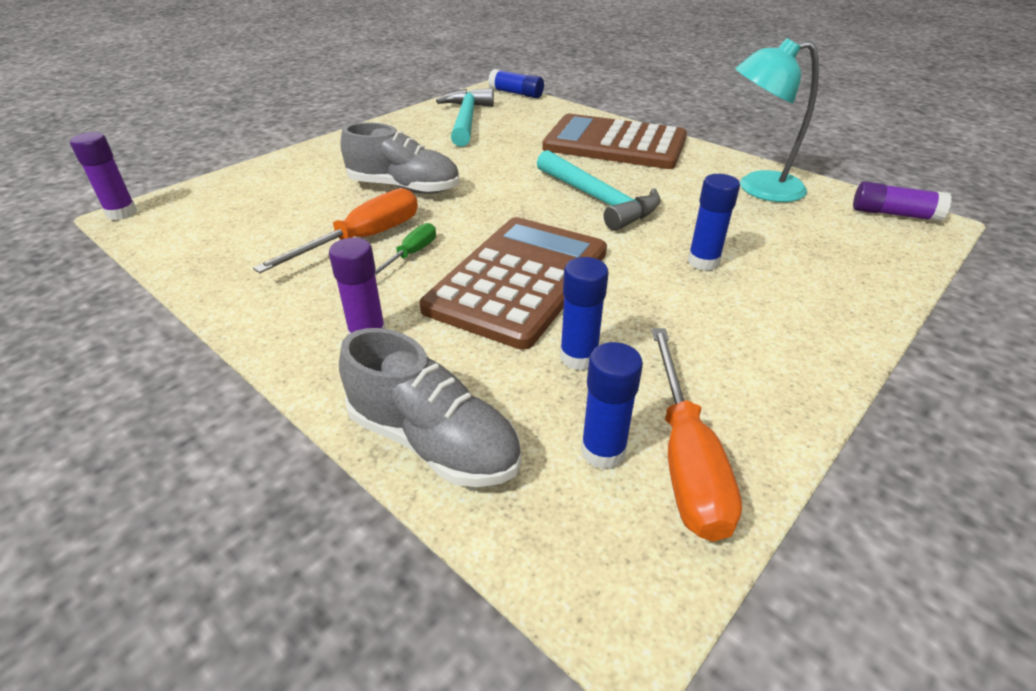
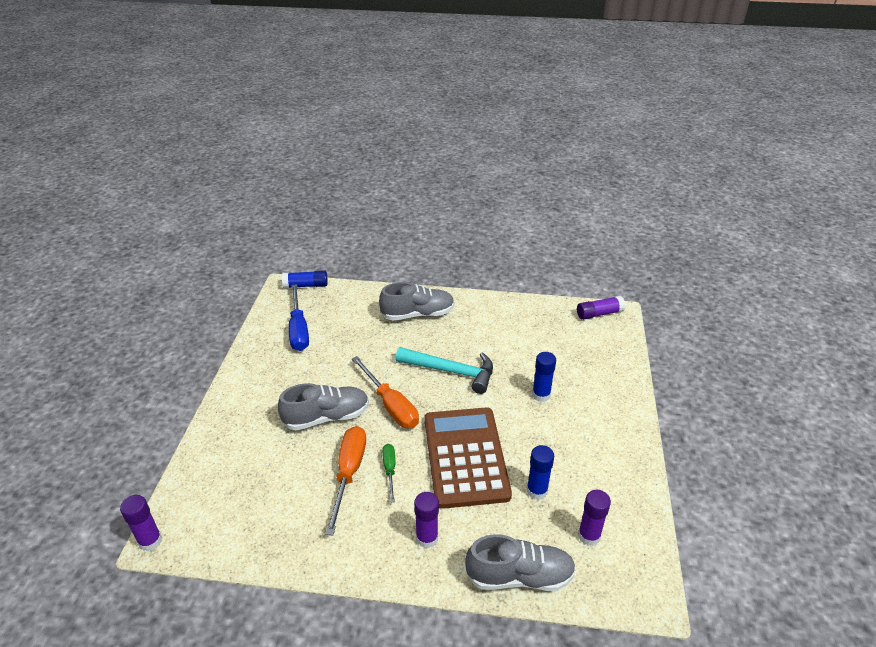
camera: 35 degrees left, 0 degrees up
turquoise hammer [436,88,494,146] -> blue screwdriver [289,284,309,351]
brown calculator [542,114,687,169] -> grey shoe [379,282,455,321]
blue glue stick [581,342,643,470] -> purple glue stick [578,490,611,546]
orange screwdriver [652,328,742,542] -> orange screwdriver moved to [352,356,419,428]
turquoise lamp [735,38,819,202] -> none

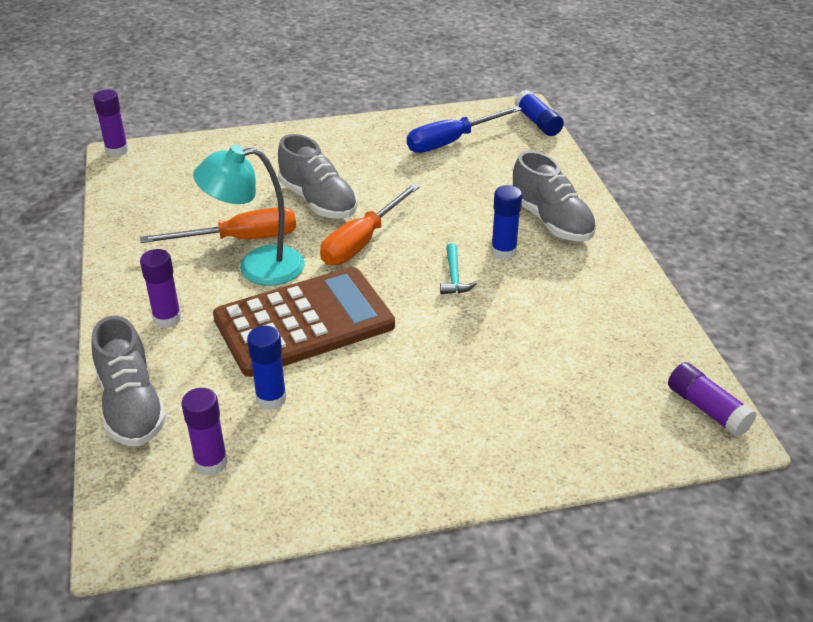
camera: 70 degrees right, 0 degrees up
green screwdriver [382,444,395,502] -> turquoise lamp [193,145,305,286]
turquoise hammer [396,347,493,394] -> turquoise hammer [440,243,477,294], size x0.50
blue glue stick [532,352,556,402] -> blue glue stick moved to [491,185,522,260]

